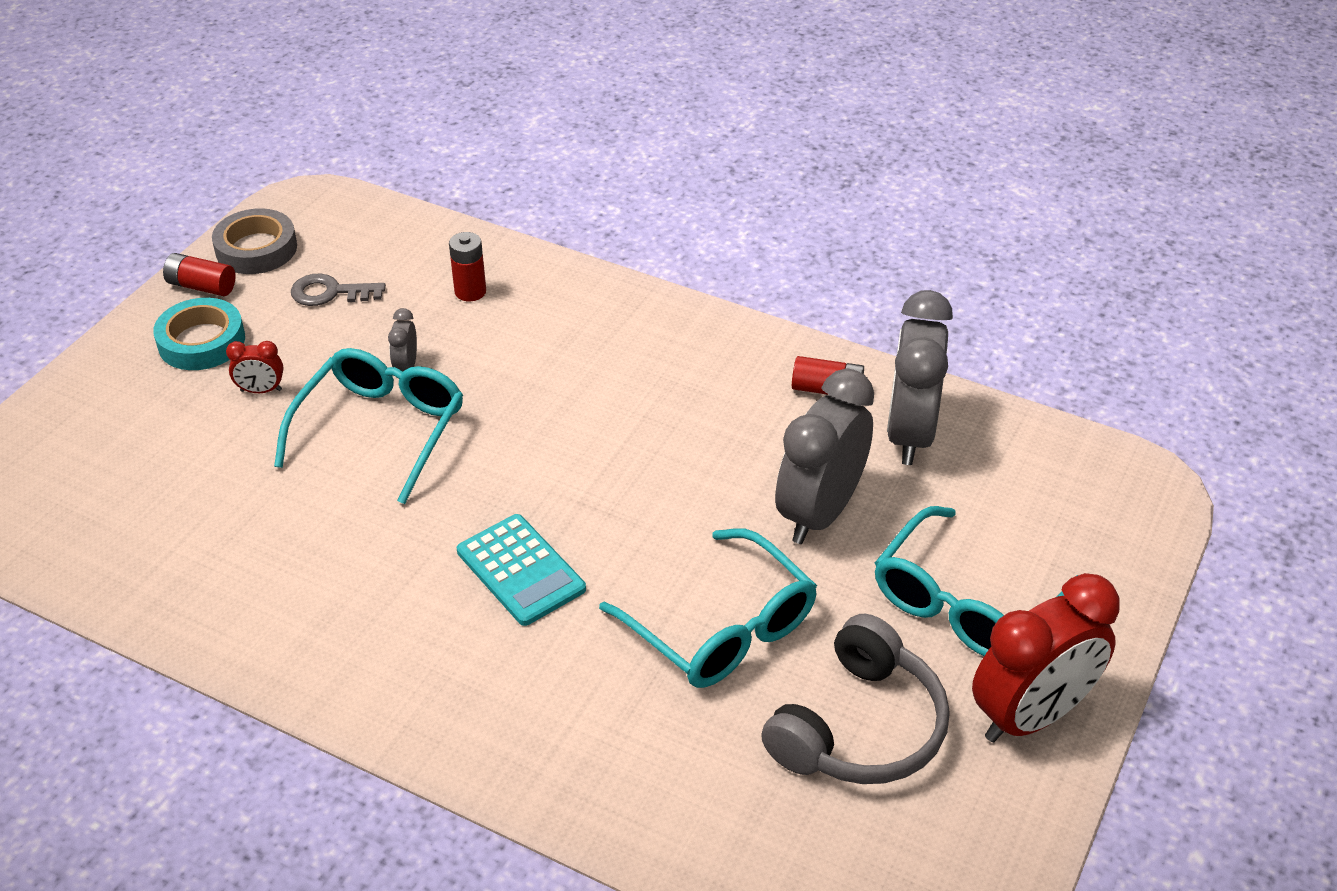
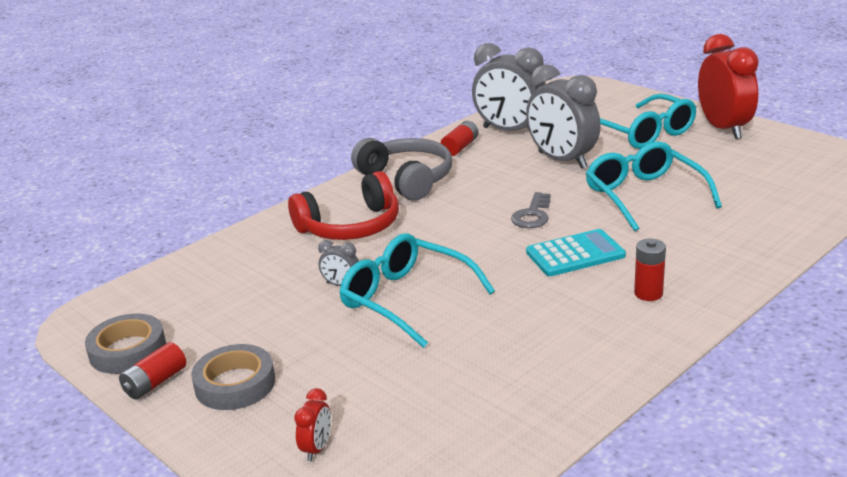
camera: 70 degrees left, 15 degrees down
turquoise tape [153,298,245,370] -> grey tape [191,344,275,410]
red clock [226,341,284,393] -> red clock moved to [294,388,331,461]
grey key [291,274,386,306] -> grey key moved to [511,192,551,228]
red battery [449,232,486,301] -> red battery moved to [634,239,666,301]
turquoise glasses [599,528,817,688] -> turquoise glasses turned 90 degrees counterclockwise [586,141,722,231]
grey headphones [761,614,950,784] -> grey headphones moved to [351,138,452,201]
none -> red headphones [288,171,399,240]

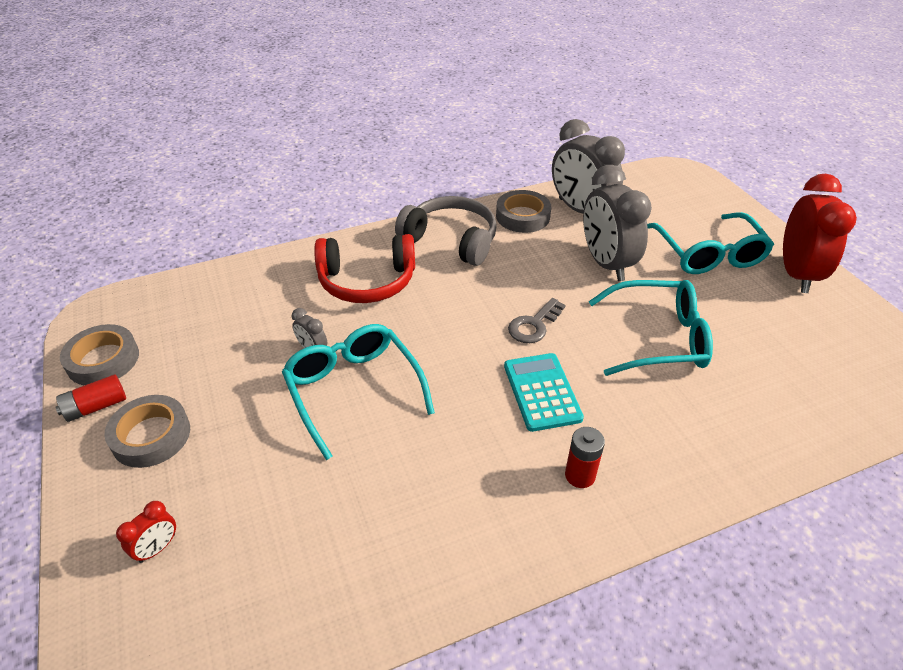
camera: 20 degrees right, 15 degrees up
grey headphones [351,138,452,201] -> grey headphones turned 45 degrees counterclockwise [395,196,497,266]
red battery [441,121,479,156] -> grey tape [496,190,551,233]
turquoise calculator [526,229,626,276] -> turquoise calculator turned 105 degrees counterclockwise [504,353,584,432]
turquoise glasses [586,141,722,231] -> turquoise glasses turned 90 degrees clockwise [588,280,713,376]

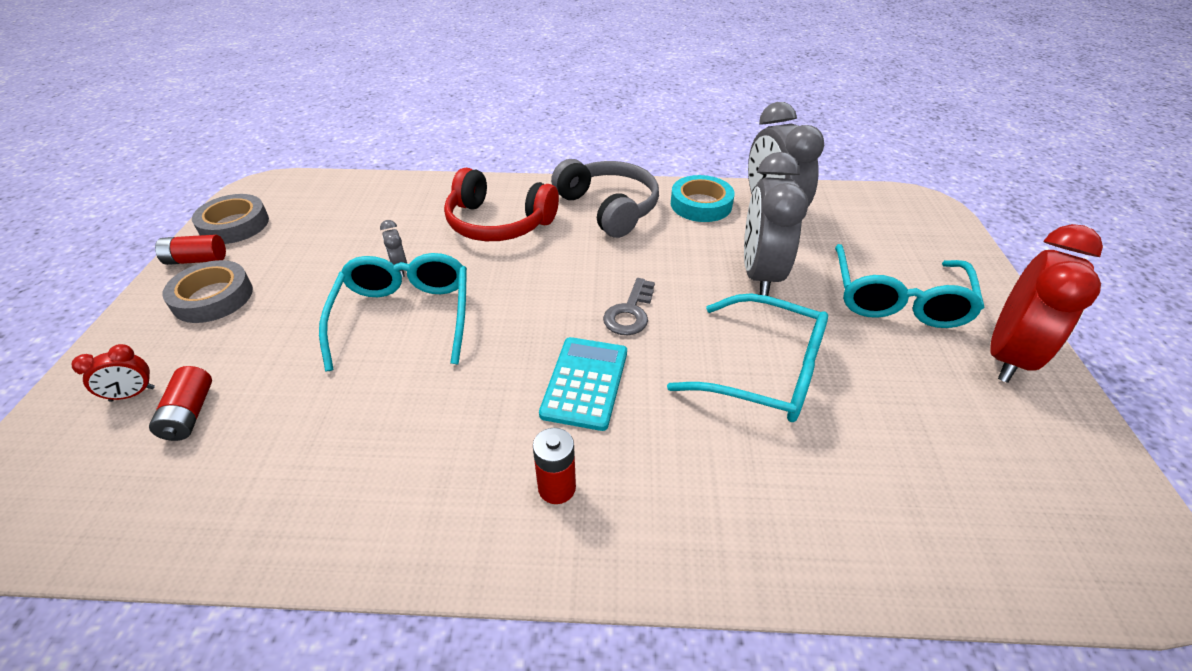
camera: 25 degrees right, 0 degrees up
grey tape [496,190,551,233] -> turquoise tape [671,175,735,222]
grey key [508,298,566,343] -> grey key turned 45 degrees counterclockwise [603,278,655,335]
none -> red battery [149,366,212,441]

